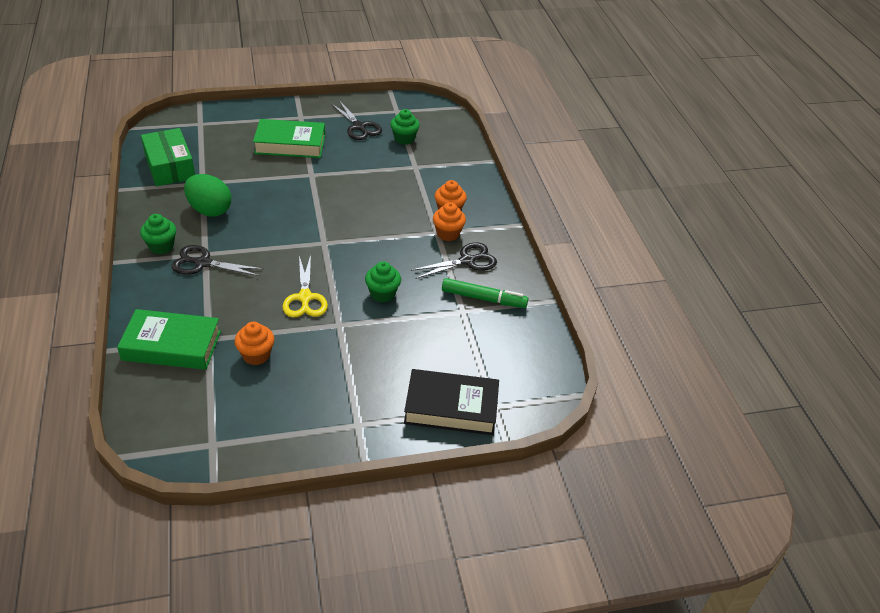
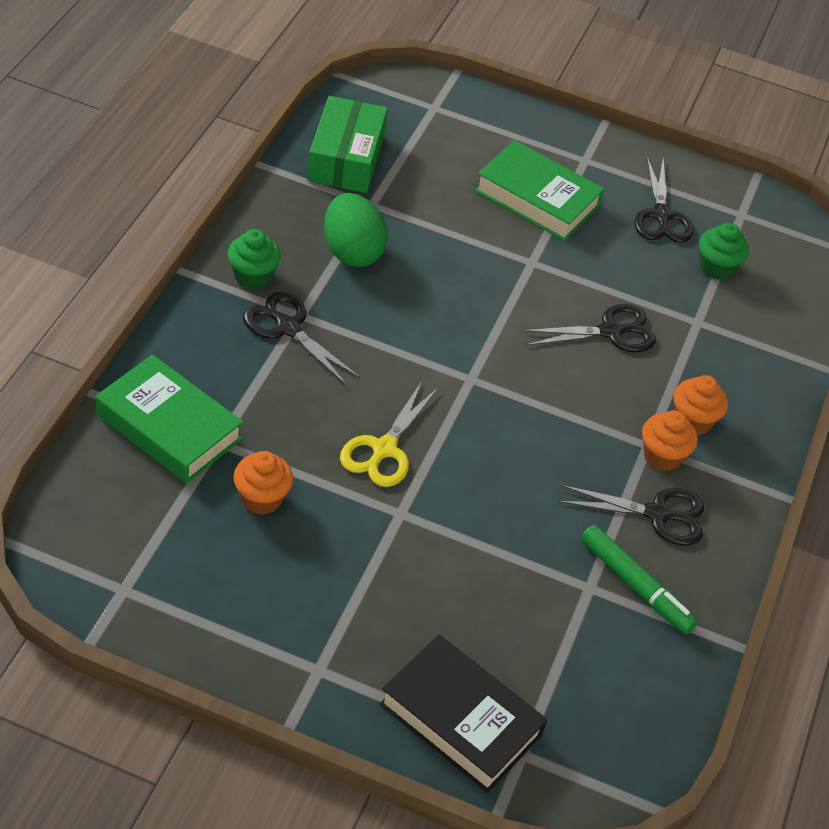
camera: 30 degrees right, 5 degrees up
green cupcake [365,261,401,303] -> none
none -> black scissors [521,304,656,352]

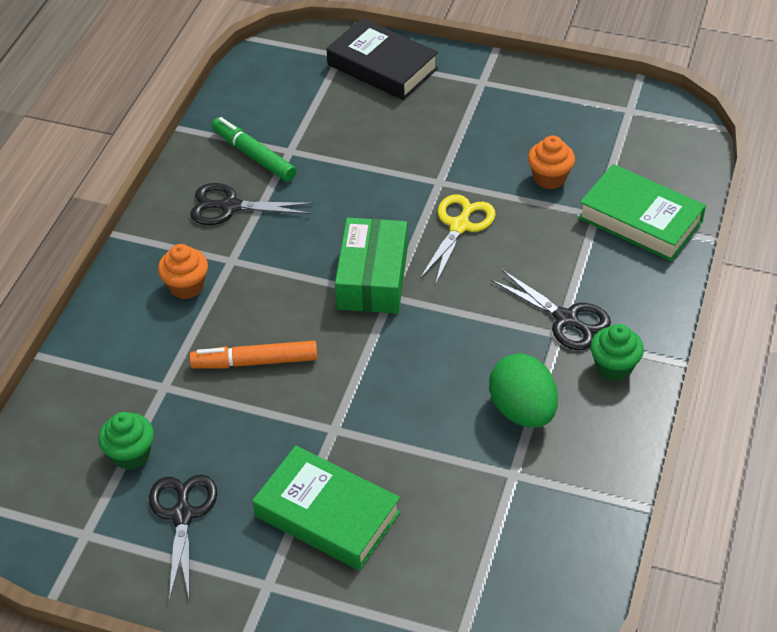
camera: 175 degrees left, 0 degrees up
green box [307,96,388,193] -> green box moved to [335,218,408,314]
black scissors [521,304,656,352] -> orange marker [190,341,317,368]
orange cupcake [642,410,698,471] -> none

